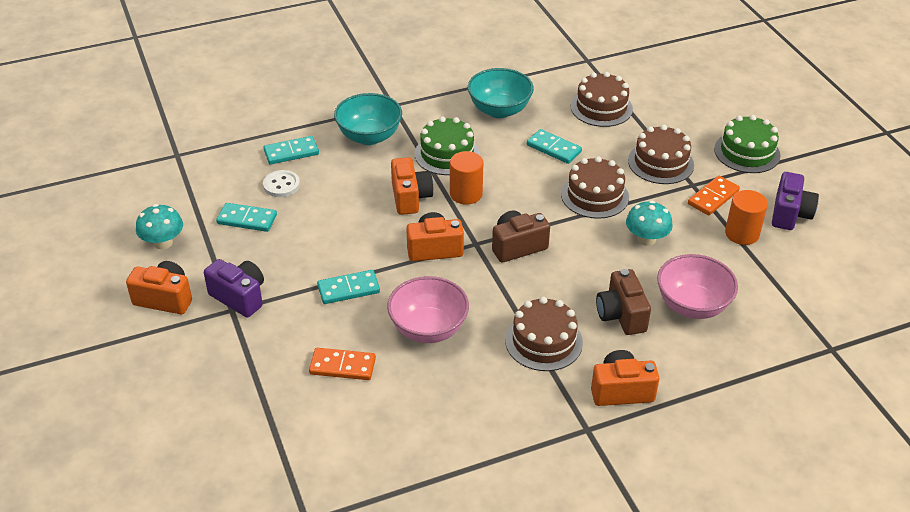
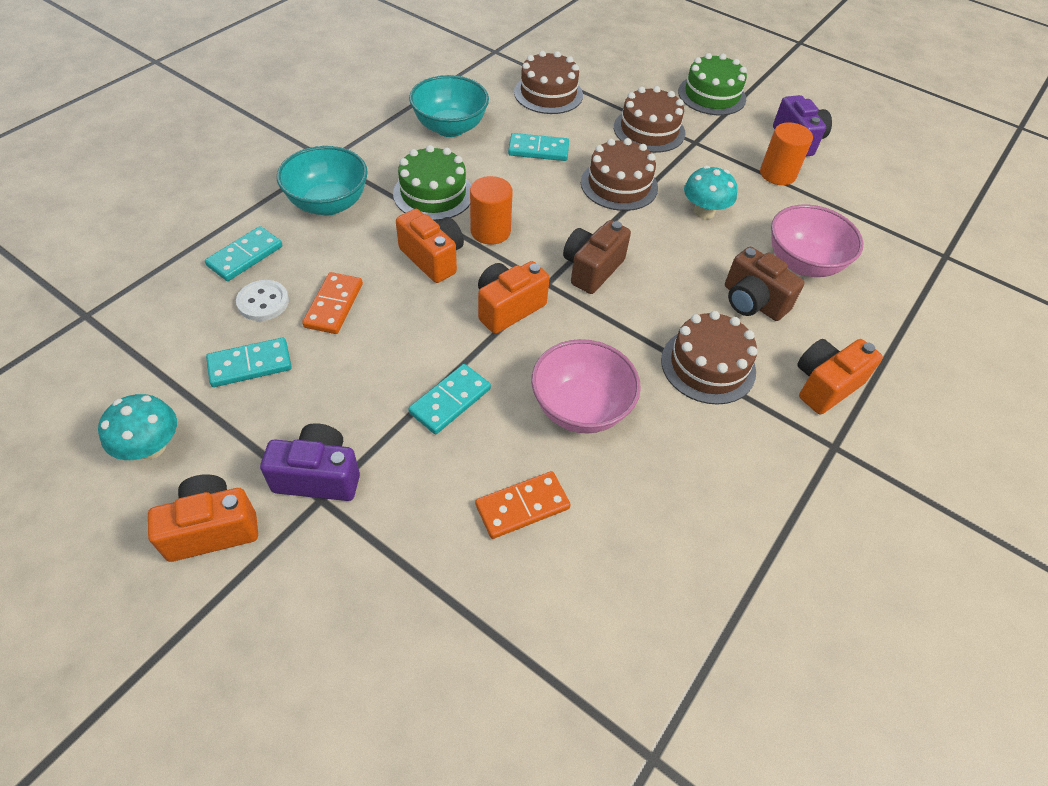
camera: 35 degrees left, 10 degrees up
orange domino [688,176,740,215] -> orange domino moved to [302,272,363,334]

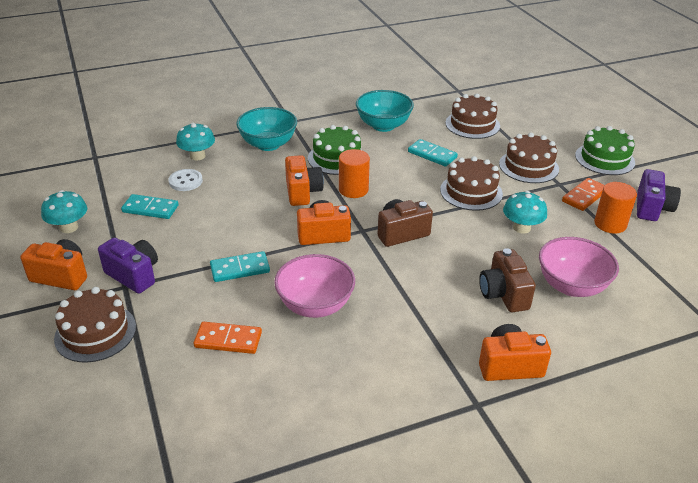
camera: 35 degrees right, 15 degrees down
turquoise domino [205,226,282,281] -> turquoise mushroom [176,123,215,161]
orange domino [302,272,363,334] -> orange domino moved to [562,178,605,211]
brown cake [661,311,758,405] -> brown cake moved to [54,287,136,363]

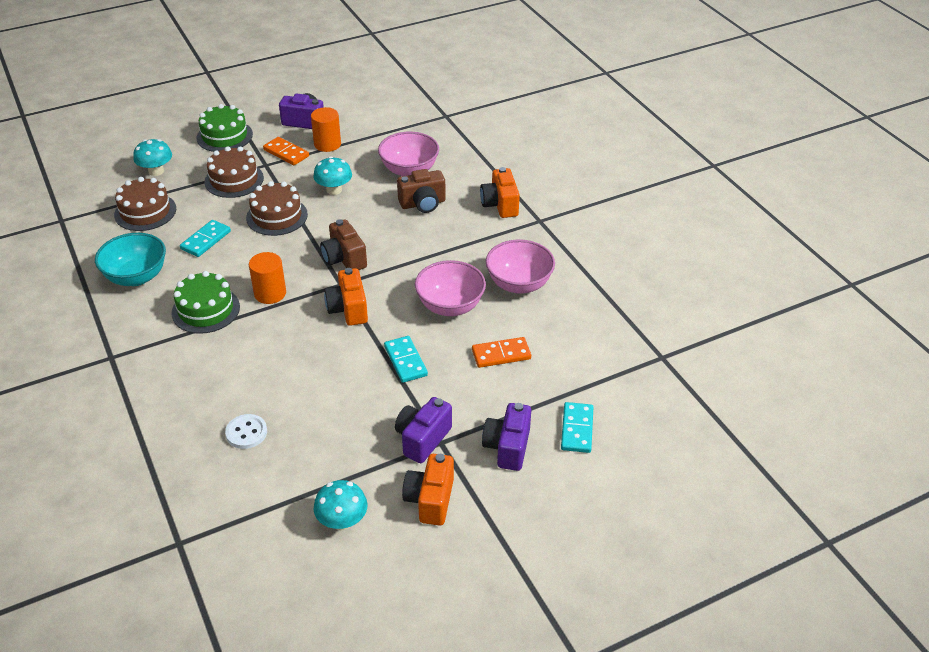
camera: 95 degrees left, 5 degrees up
brown cake [54,287,136,363] -> purple camera [482,403,531,471]
turquoise domino [121,194,179,219] -> turquoise domino moved to [561,402,593,453]
turquoise mushroom [176,123,215,161] -> turquoise mushroom moved to [133,139,172,176]
orange domino [193,322,262,354] -> orange domino turned 75 degrees clockwise [472,337,531,368]
turquoise bowl [236,107,297,151] -> none
orange camera [285,155,324,206] -> none
none -> pink bowl [486,239,555,294]

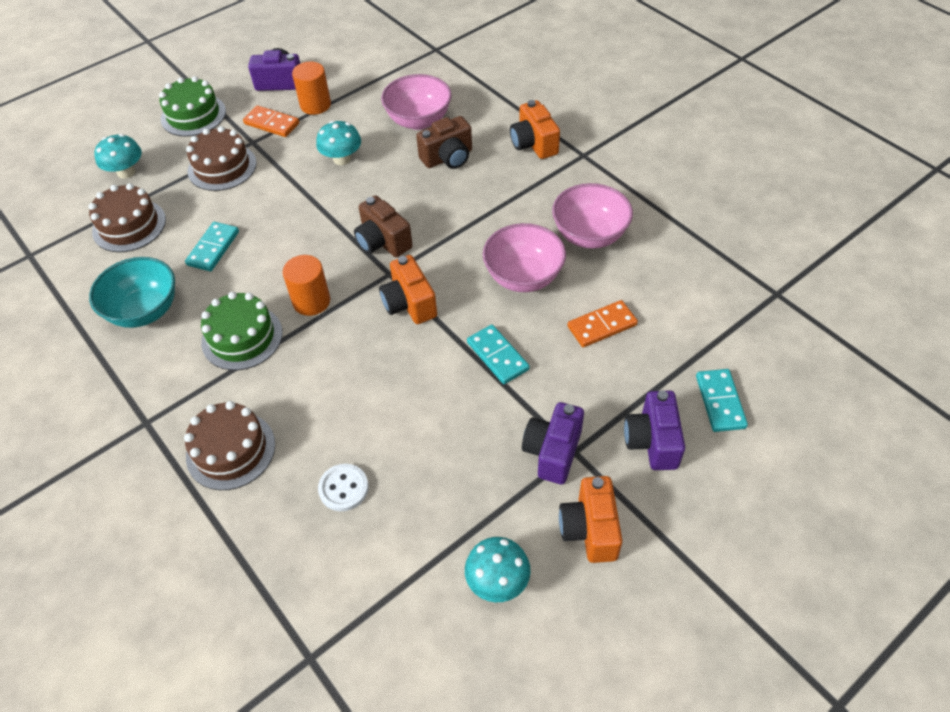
camera: 10 degrees left, 10 degrees up
brown cake [246,181,308,236] -> brown cake moved to [184,401,275,490]

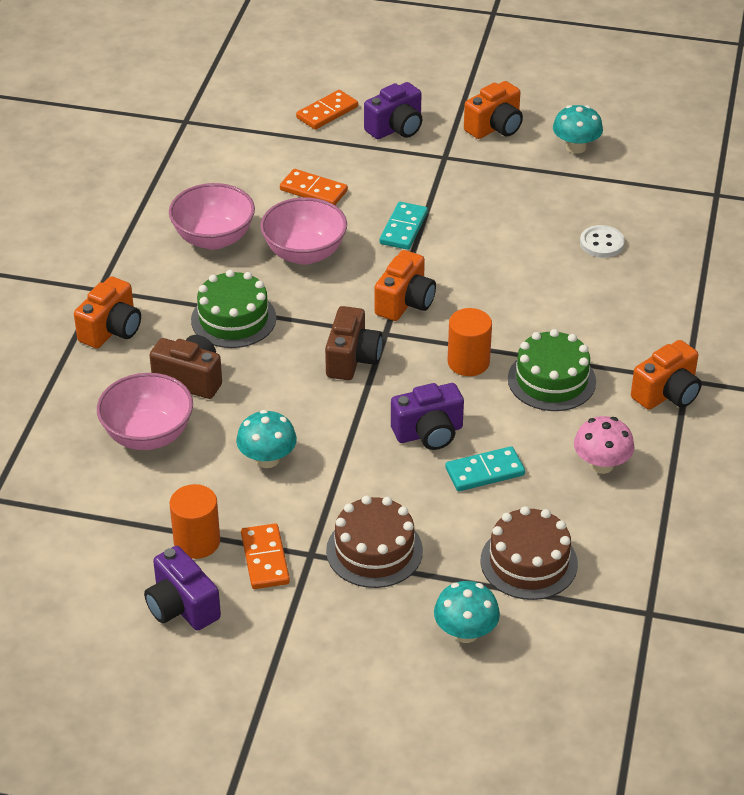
camera: 130 degrees left, 10 degrees down
turquoise bowl [89,257,175,328] -> pink mushroom [574,416,635,474]
green cake [159,76,226,137] -> green cake moved to [191,270,276,348]
brown cake [184,401,275,490] -> none
purple camera [522,402,584,484] -> purple camera moved to [391,383,464,450]
turquoise domino [696,369,748,432] -> orange domino [296,90,358,130]
none -> orange camera [631,340,702,410]

